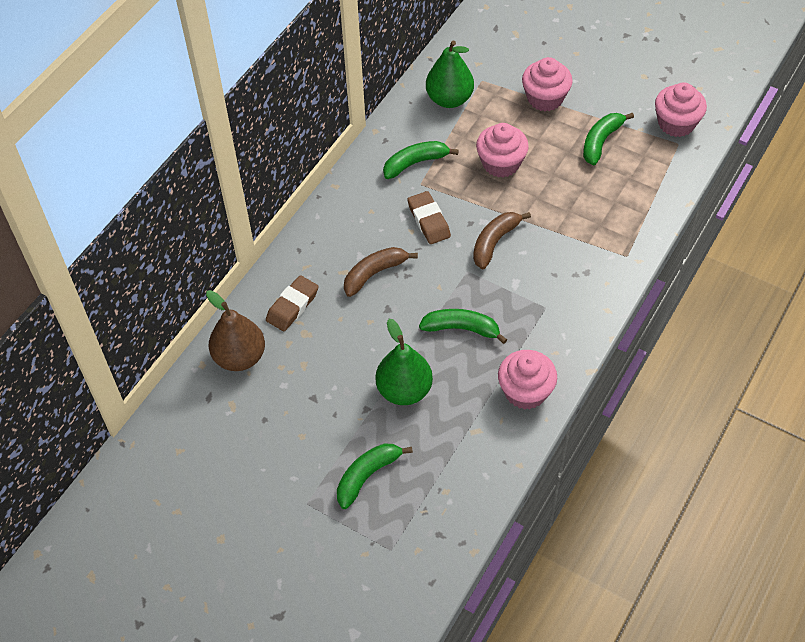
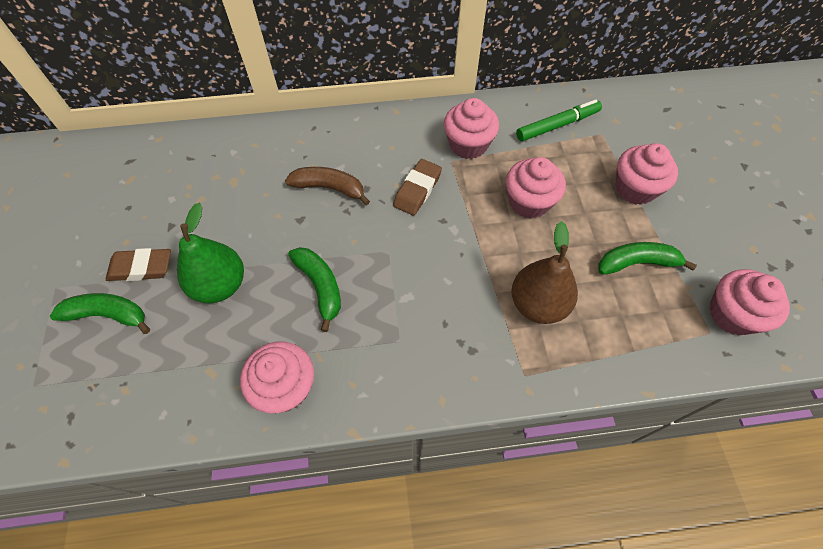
camera: 50 degrees right, 5 degrees up
brown pear [206,290,265,371] -> brown pear moved to [511,221,578,324]
brown eraser [266,275,319,331] -> brown eraser moved to [106,248,171,281]
green banana [383,141,459,179] -> pink cupcake [444,98,499,159]
green pear [426,40,474,108] -> green marker [516,100,602,142]
brown banana [473,212,531,269] -> none

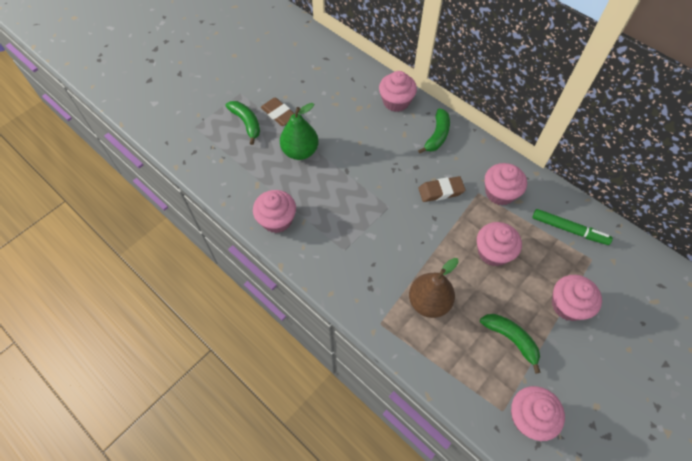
camera: 50 degrees right, 0 degrees up
brown banana [285,167,370,205] -> none
green banana [288,247,341,332] -> green banana moved to [418,108,450,153]
none -> pink cupcake [379,71,417,112]

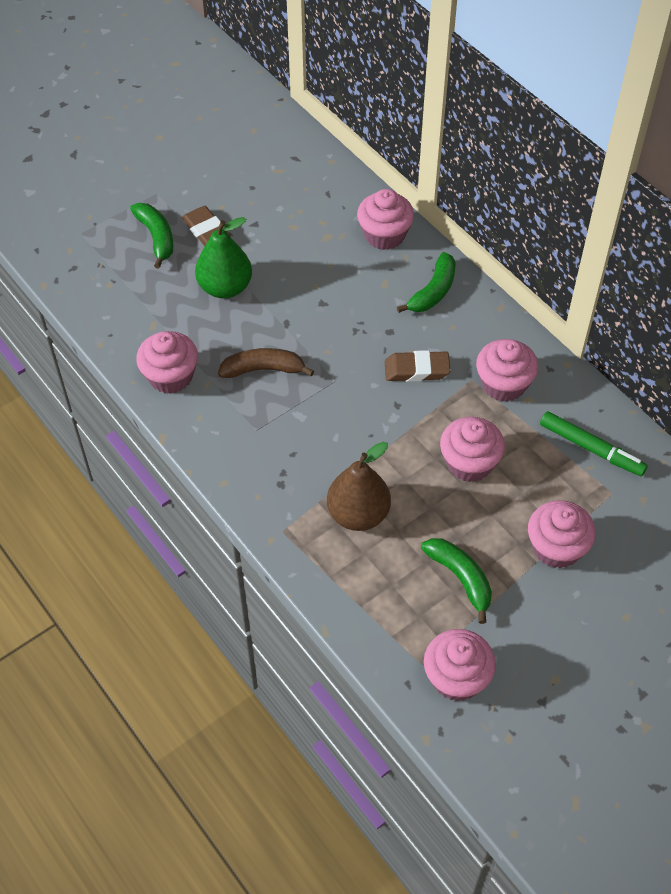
camera: 10 degrees right, 5 degrees down
none -> brown banana [218,348,314,378]

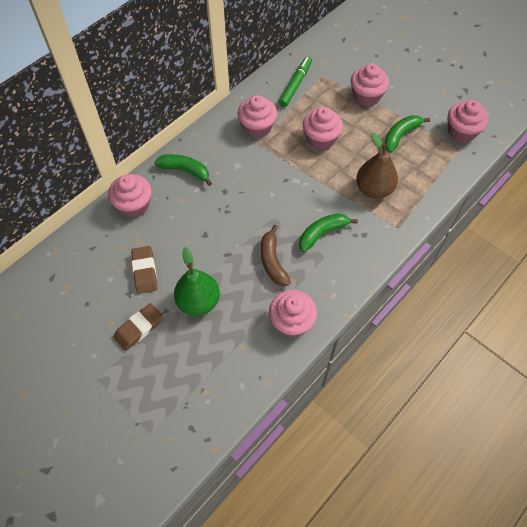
camera: 100 degrees left, 5 degrees up
green banana [130,203,173,269] -> green banana moved to [299,213,358,252]
brown eraser [385,350,450,382] -> brown eraser moved to [131,246,157,294]

